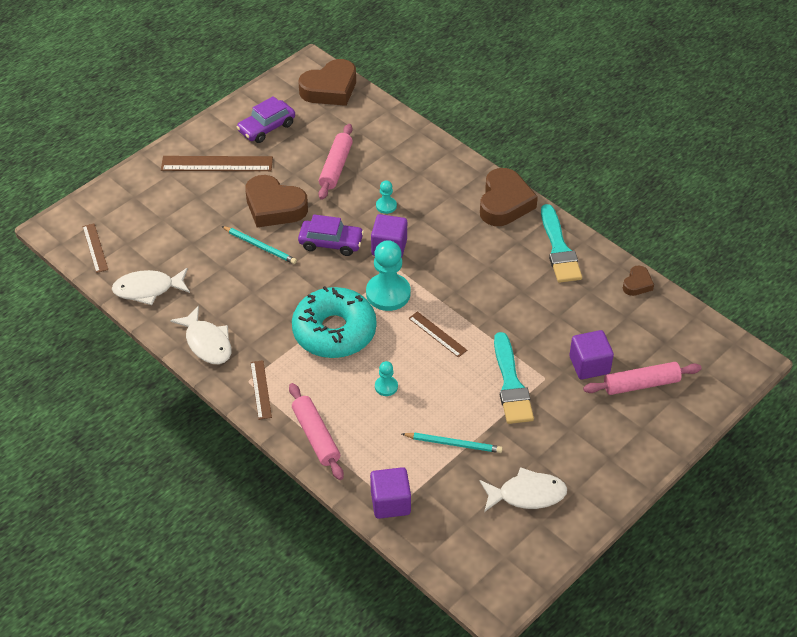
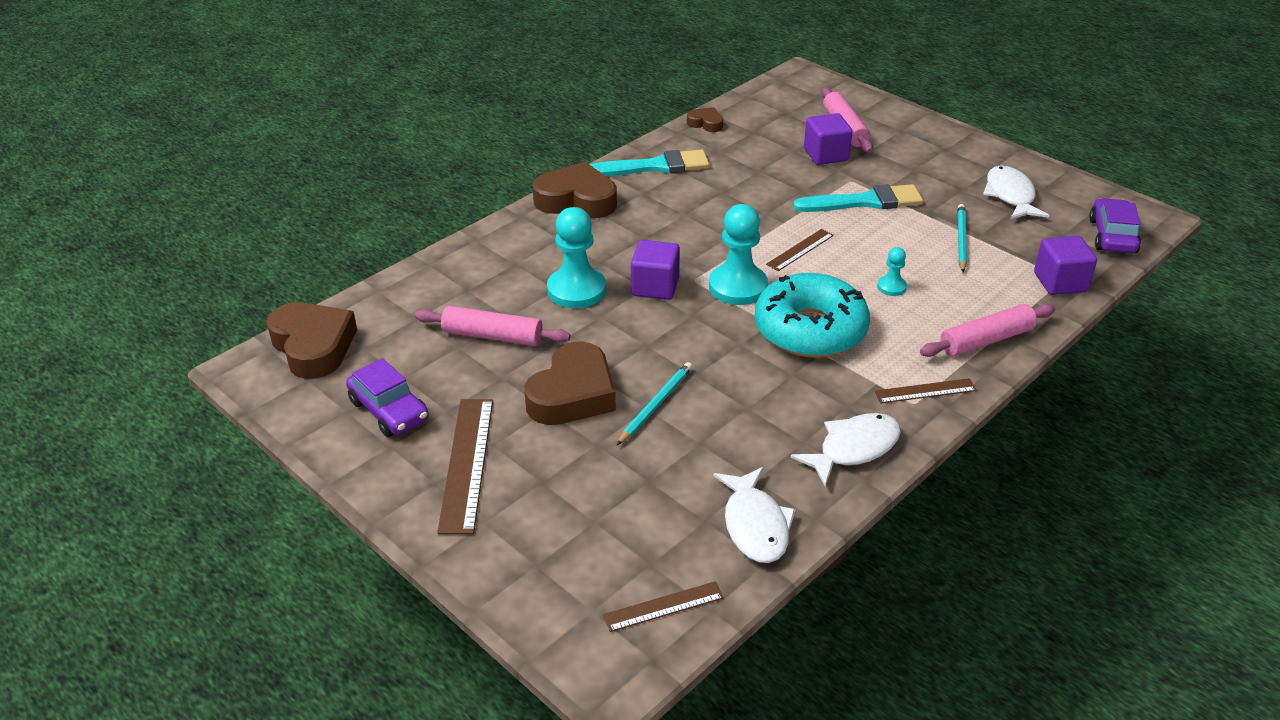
camera: 90 degrees left, 10 degrees down
purple car [298,214,364,256] -> purple car moved to [1089,198,1141,253]
turquoise pawn [376,180,397,214] -> turquoise pawn [547,207,606,308], size x2.03

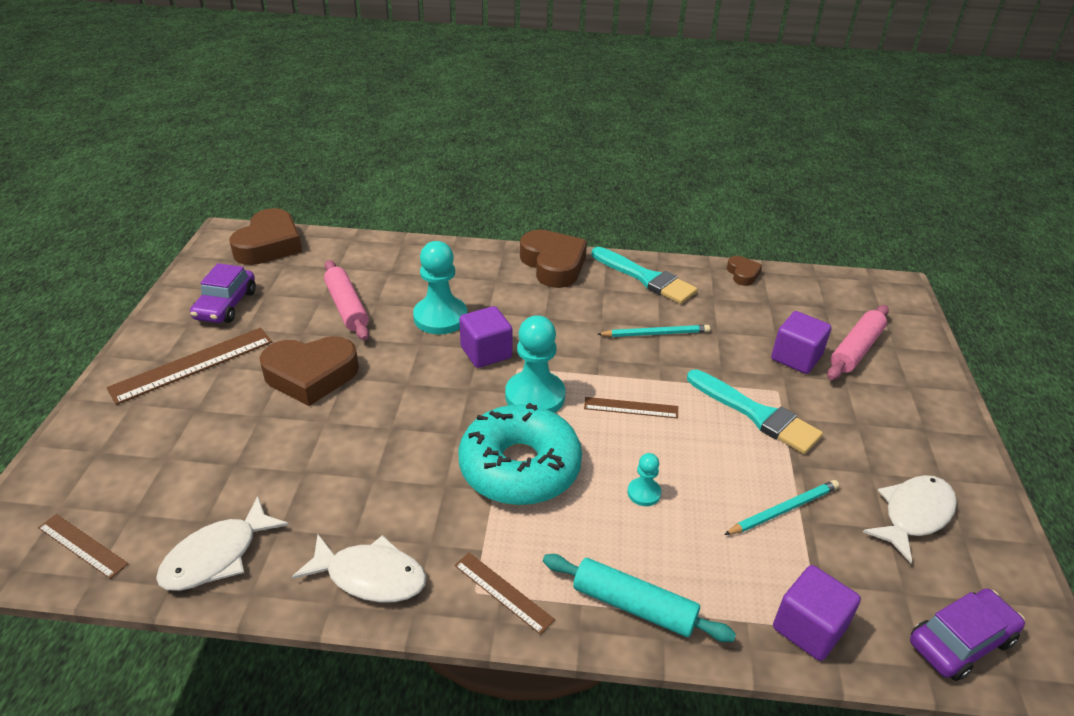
camera: 50 degrees right, 0 degrees up
turquoise pencil [617,362,693,445] -> turquoise pencil moved to [597,325,710,337]
pink rolling pin [920,304,1055,357] -> turquoise rolling pin [543,554,736,642]

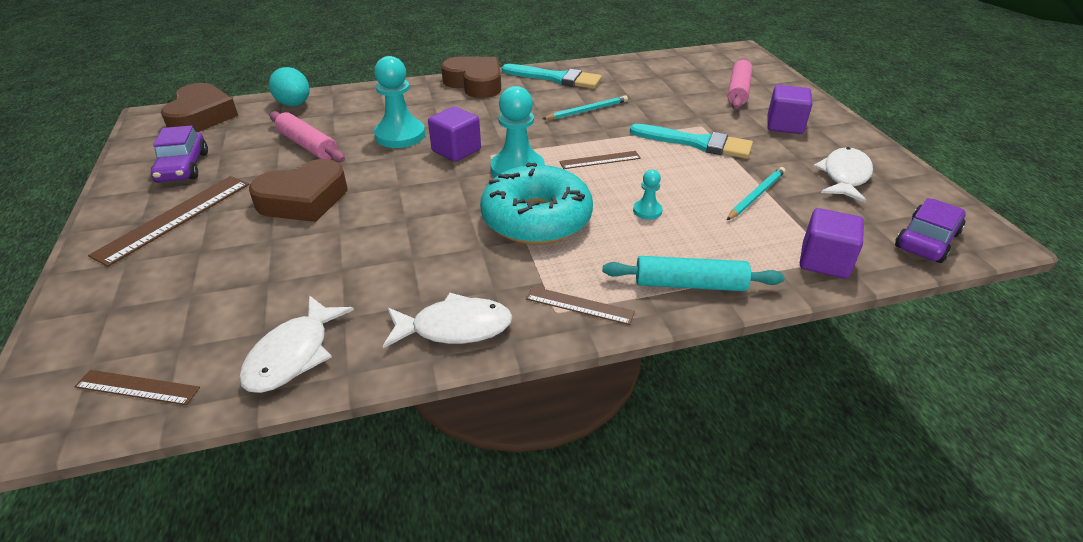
camera: 20 degrees left, 0 degrees up
brown heart [727,256,762,286] -> none
purple cube [771,311,831,374] -> purple cube moved to [767,85,812,134]
none -> turquoise egg [269,67,310,107]

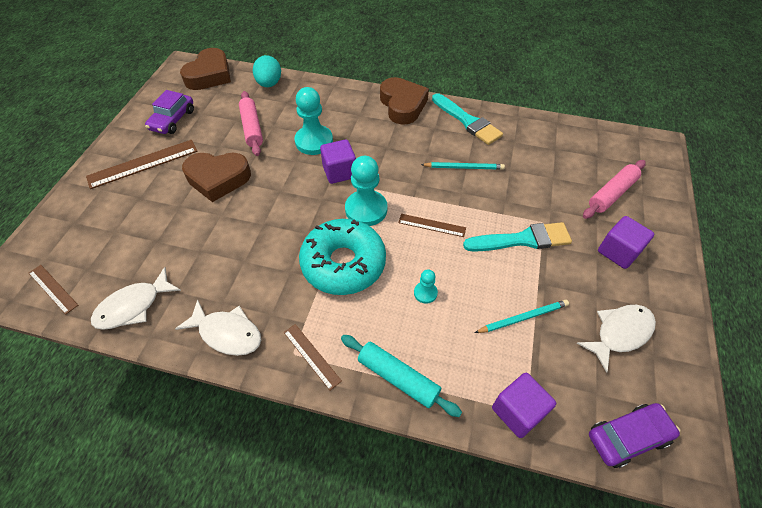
camera: 30 degrees right, 15 degrees up
turquoise brush [630,124,753,159] -> turquoise brush turned 60 degrees counterclockwise [463,222,572,252]

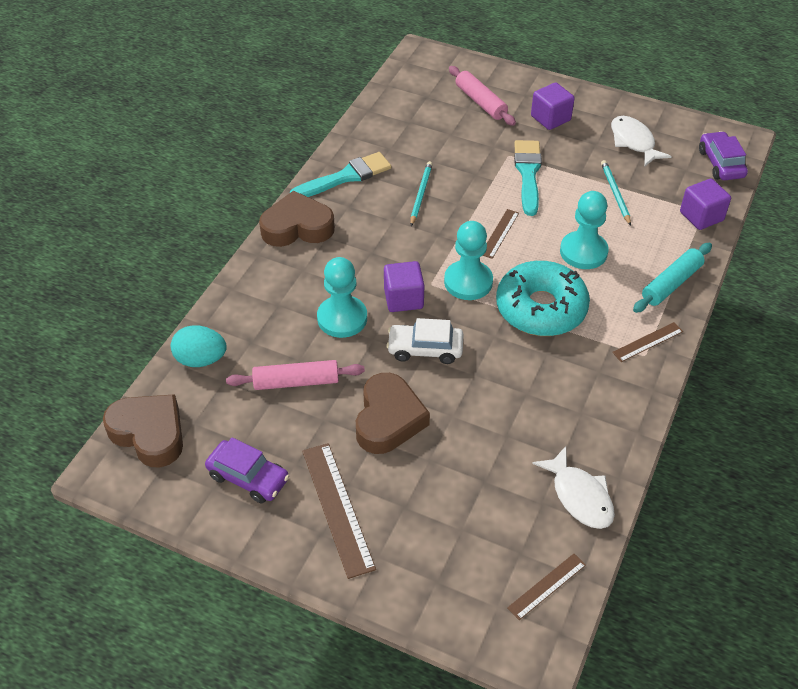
camera: 80 degrees left, 5 degrees down
white fish [175,299,261,356] -> none
turquoise pawn [414,269,438,304] -> turquoise pawn [560,191,609,269], size x2.03
none -> white car [386,318,464,364]

